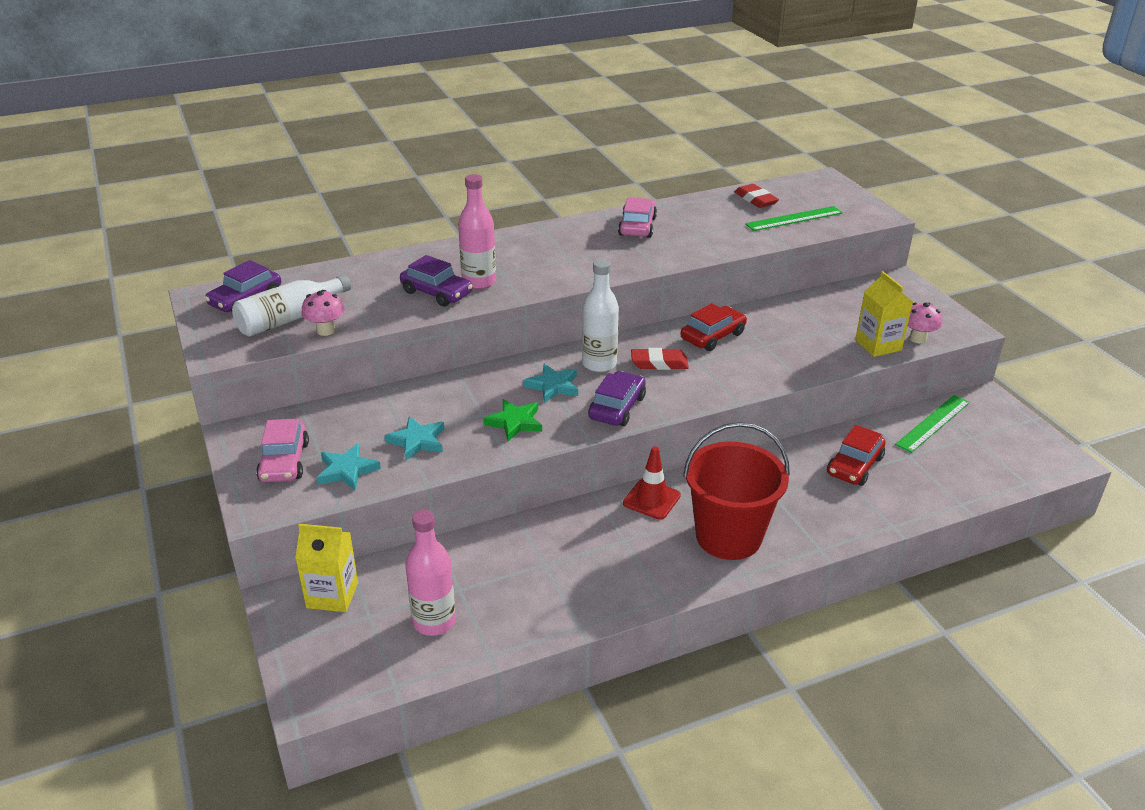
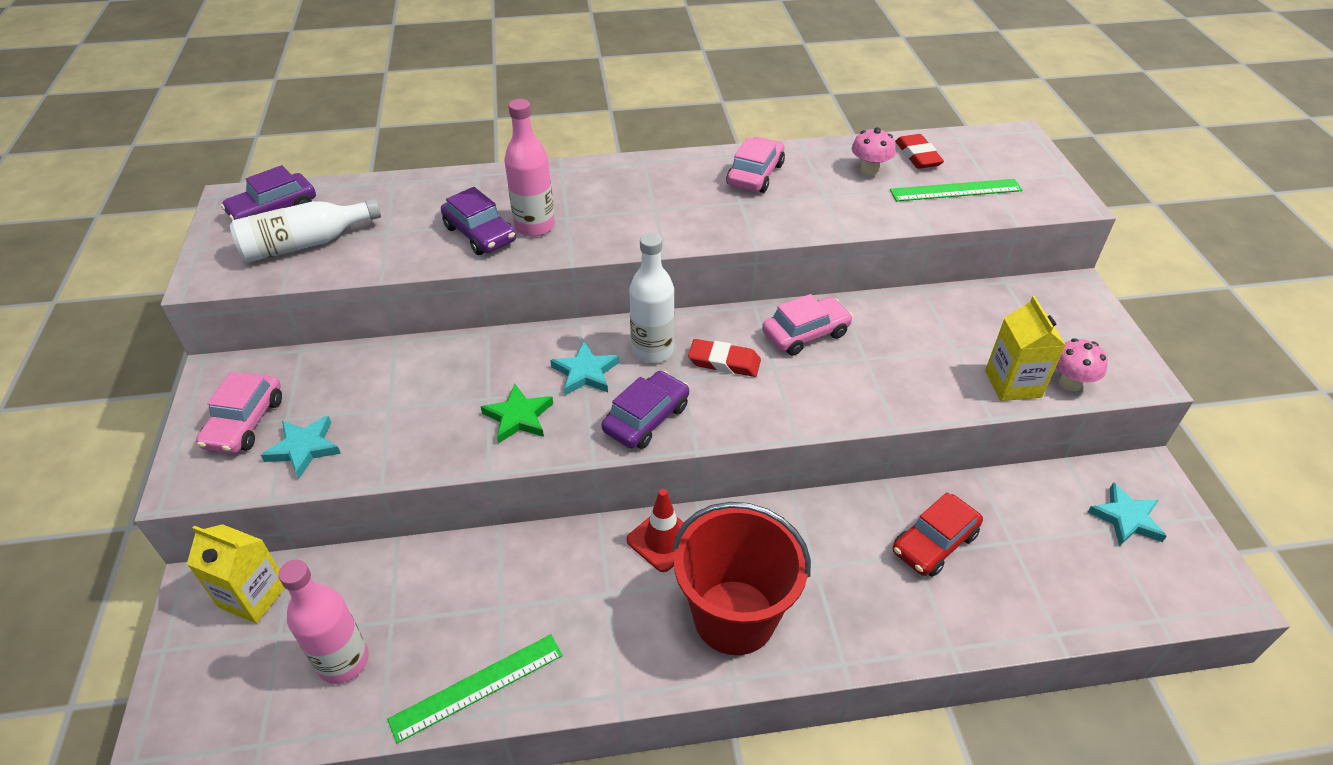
camera: 15 degrees right, 10 degrees up
pink mushroom [301,290,345,336] -> pink mushroom moved to [852,127,896,176]
turquoise star [384,416,444,461] -> turquoise star moved to [1087,482,1167,546]
red car [680,303,747,351] -> pink car [762,294,853,356]
green ruler [895,395,970,453] -> green ruler moved to [387,634,563,743]

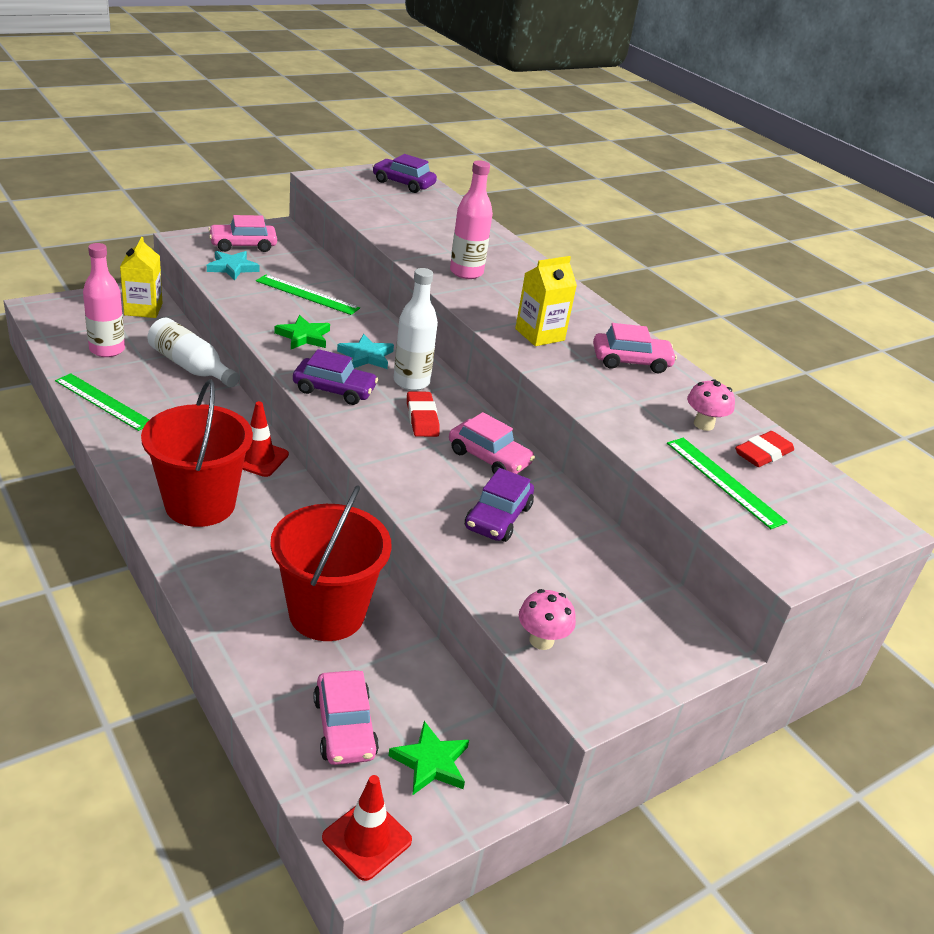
camera: 60 degrees right, 10 degrees down
white bottle [230,199,381,262] -> white bottle moved to [147,318,239,387]
purple car [441,187,516,255] -> purple car moved to [465,468,534,542]
red car [893,492,983,577] -> red bucket [270,485,392,641]
yellow carton [985,296,1066,401] -> yellow carton moved to [515,256,577,346]
turquoise star [1087,482,1167,546] -> green star [388,721,469,795]
none -> green ruler [256,274,360,315]
none -> pink car [313,670,379,765]
none -> red traffic cone [322,775,412,881]

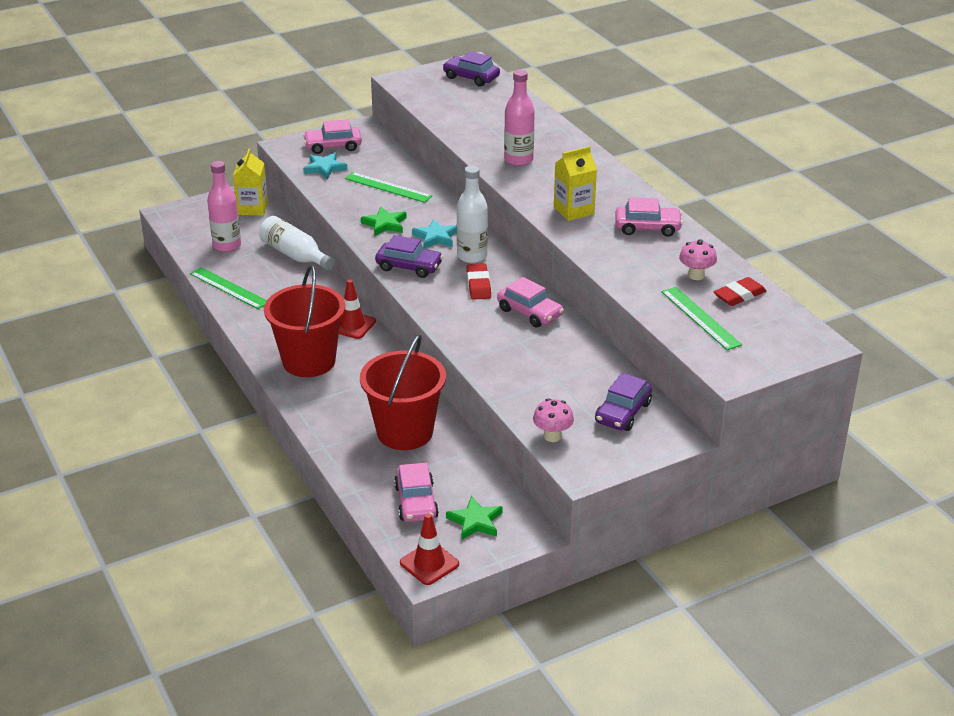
camera: 10 degrees right, 0 degrees up
purple car [465,468,534,542] -> purple car moved to [595,373,652,431]

